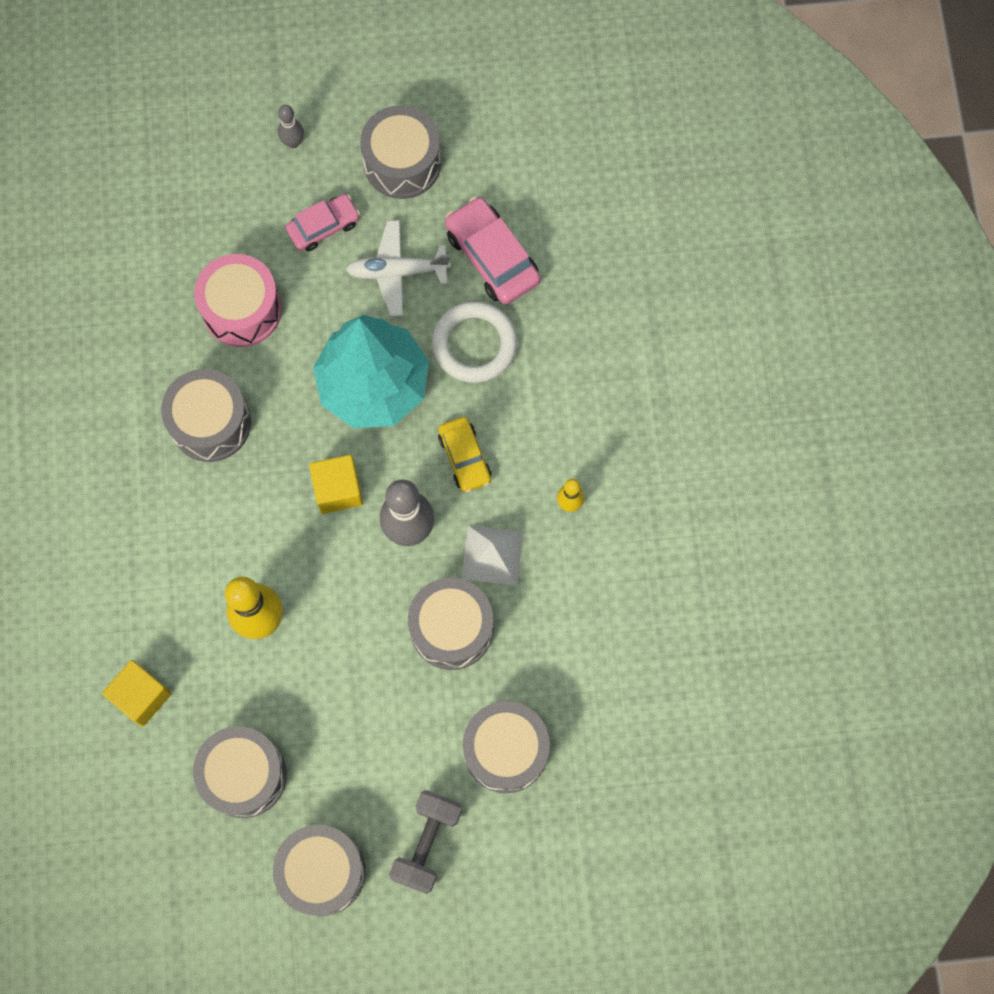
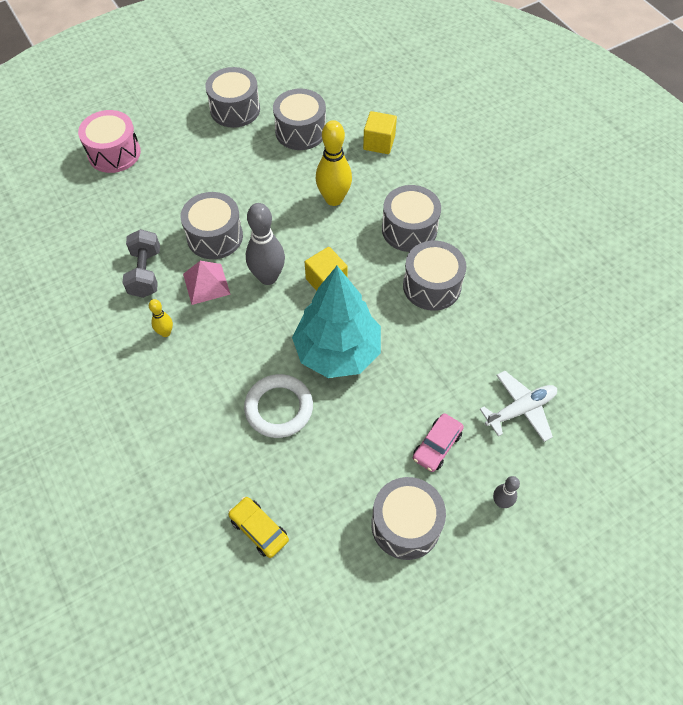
camera: 155 degrees right, 15 degrees down
pink drum [194,254,282,347] -> pink drum moved to [78,110,141,173]
white plane [346,220,451,316] -> white plane moved to [480,371,557,442]
grey dumbbell [389,790,462,894] -> grey dumbbell moved to [123,229,160,298]
yellow car [438,417,491,492] -> yellow car moved to [228,497,289,558]
pink car [445,197,541,305] -> none
white pyramid [461,525,523,586] -> pink pyramid [183,261,231,305]
grey drum [463,701,550,793] -> grey drum moved to [382,185,441,252]

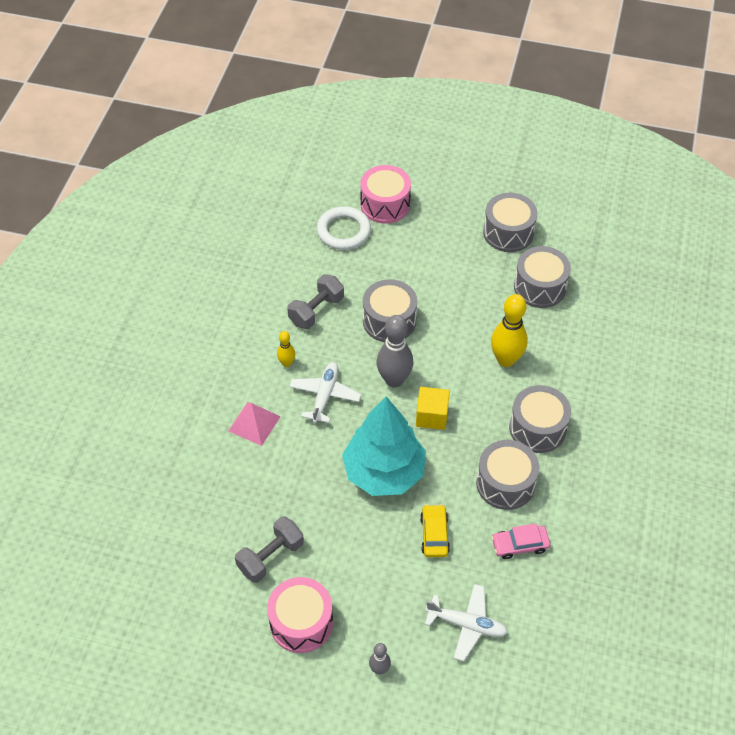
camera: 45 degrees right, 5 degrees down
pink pyramid [183,261,231,305] -> pink pyramid moved to [228,402,281,446]
yellow car [228,497,289,558] -> yellow car moved to [420,504,450,557]
white ring [244,374,313,438] -> white ring moved to [317,206,371,250]
yellow cube [363,111,397,154] -> none
grey drum [371,477,446,560] -> pink drum [267,577,333,653]
pink car [413,413,464,472] -> pink car moved to [491,524,550,559]
none -> grey dumbbell [235,516,304,583]
none -> white plane [289,362,361,423]

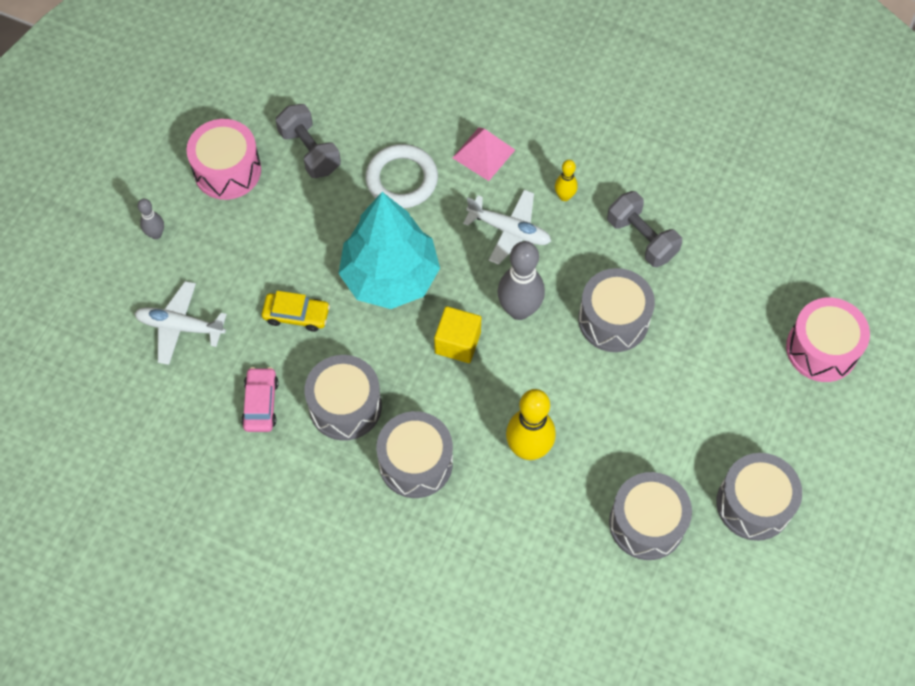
camera: 100 degrees right, 10 degrees up
white ring [317,206,371,250] -> white ring moved to [366,144,438,208]
white plane [425,584,508,661] -> white plane turned 75 degrees clockwise [134,281,227,365]

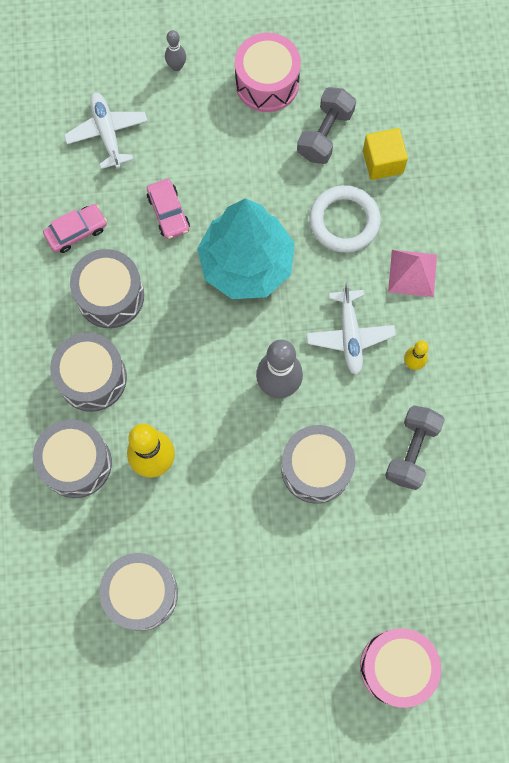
camera: 60 degrees right, 10 degrees up
yellow car [262,291,330,332] -> pink car [147,179,190,239]
yellow cube [434,306,481,363] -> yellow cube moved to [363,128,408,180]
grey drum [716,453,802,541] -> grey drum moved to [33,420,112,498]

